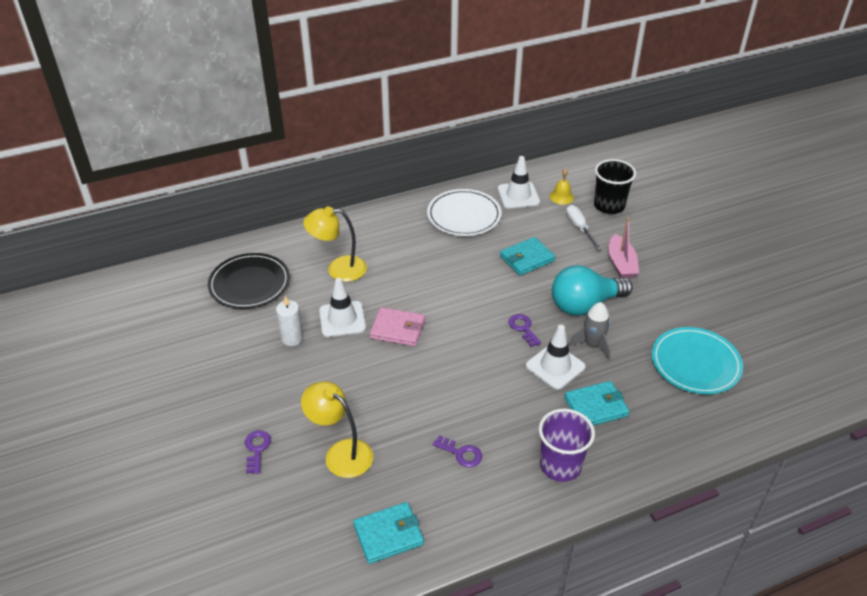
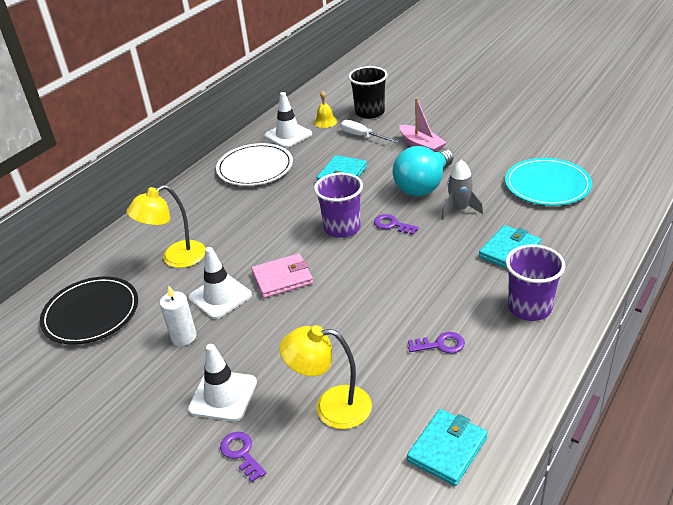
camera: 30 degrees left, 5 degrees down
white traffic cone [526,325,586,390] -> white traffic cone moved to [188,344,257,422]
none -> purple cup [314,173,363,238]

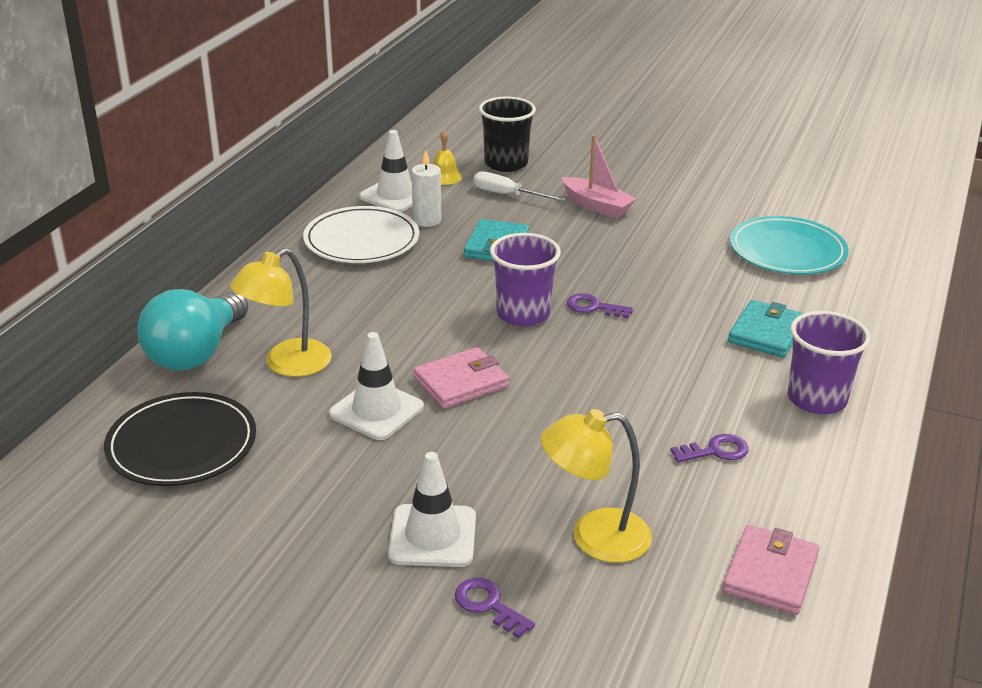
camera: 15 degrees left, 5 degrees down
white candle [160,285,197,346] -> white candle moved to [412,150,441,227]
turquoise light bulb [393,146,453,196] -> turquoise light bulb moved to [137,289,248,371]
turquoise wallet [407,409,488,486] -> pink wallet [722,525,819,615]
grey rocket [441,160,483,220] -> none

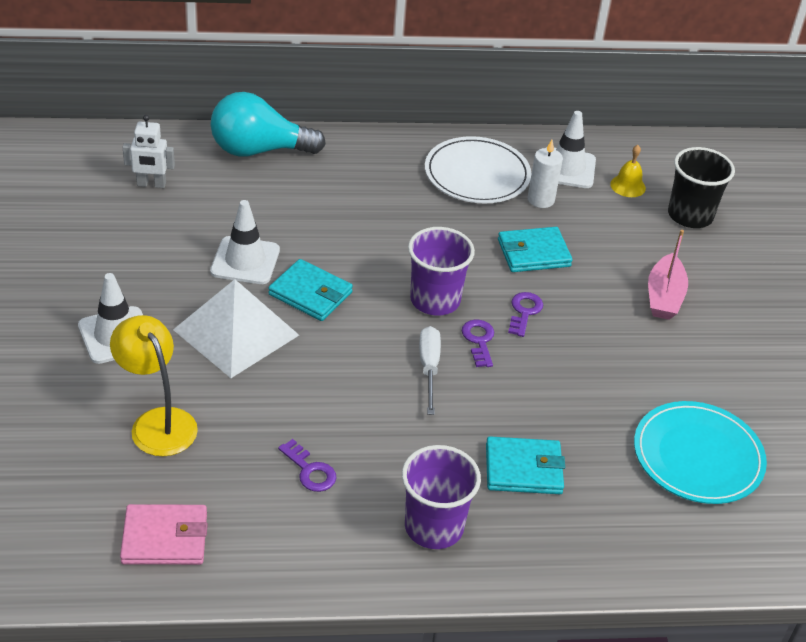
camera: 60 degrees right, 10 degrees up
black plate [104,392,256,486] -> white robot [123,115,175,188]
yellow lamp [230,248,332,377] -> none
pink wallet [413,347,509,409] -> turquoise wallet [268,259,353,321]
purple key [454,578,535,638] -> purple key moved to [508,292,543,337]
white screwdriver [473,171,566,201] -> white screwdriver moved to [419,326,441,415]
none -> white pyramid [173,279,299,378]

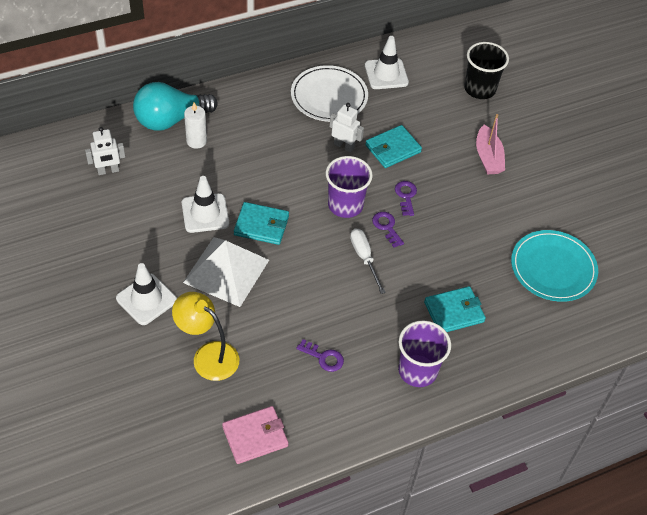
camera: 20 degrees left, 10 degrees up
white candle [527,140,563,208] -> white candle moved to [184,103,207,149]
yellow bell [610,145,646,197] -> none
none -> white robot [330,103,364,152]

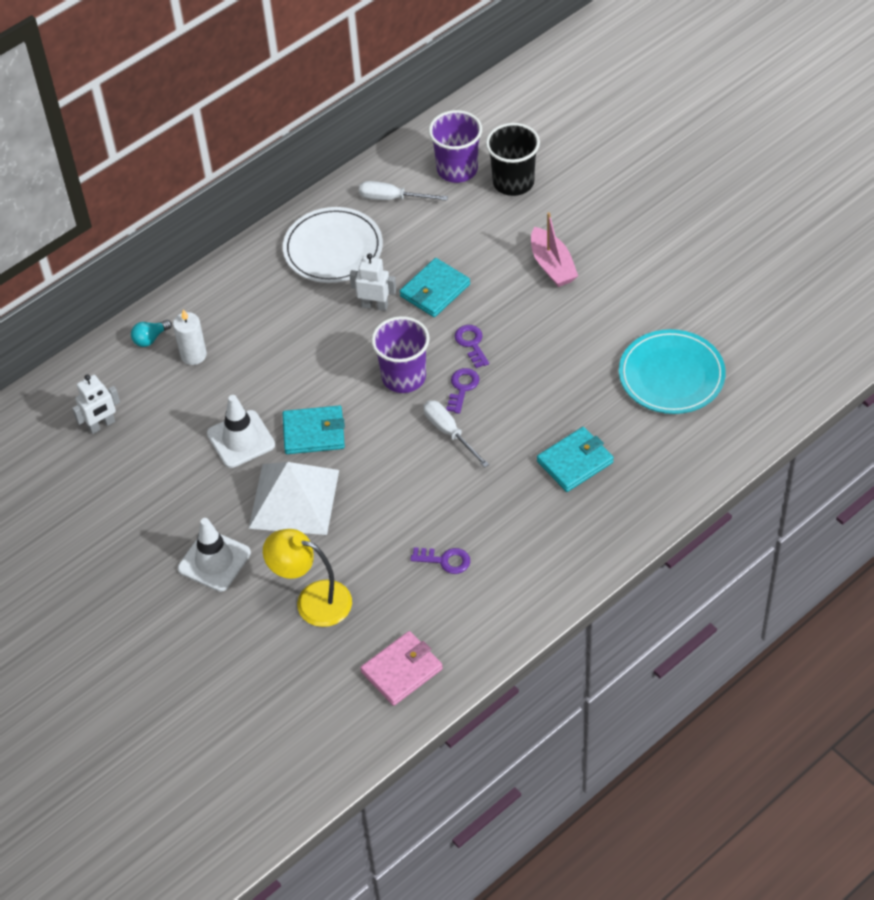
camera: 10 degrees left, 0 degrees up
turquoise light bulb [133,82,218,131] -> turquoise light bulb [131,320,172,347], size x0.41
white traffic cone [365,36,409,89] -> white screwdriver [359,181,448,201]
purple key [372,212,404,248] -> purple key turned 60 degrees clockwise [446,368,480,414]
purple cup [398,320,451,387] -> purple cup moved to [429,110,482,183]

